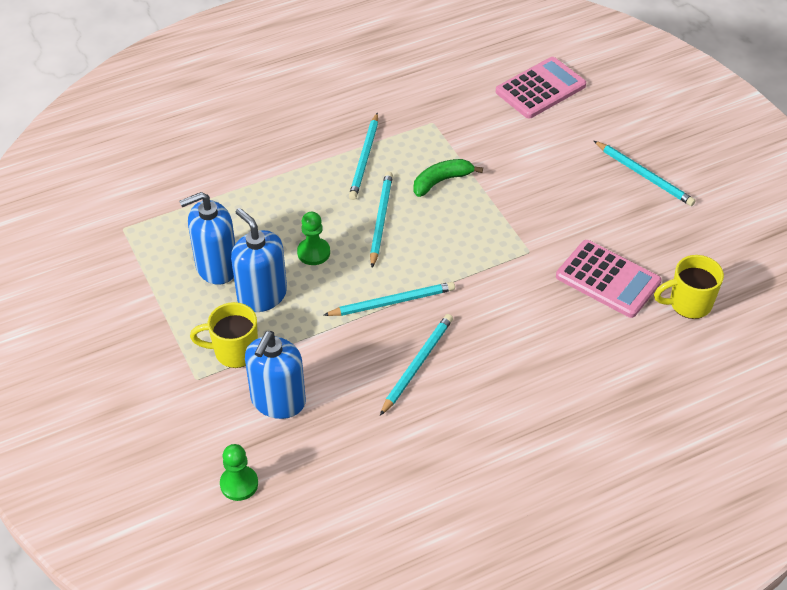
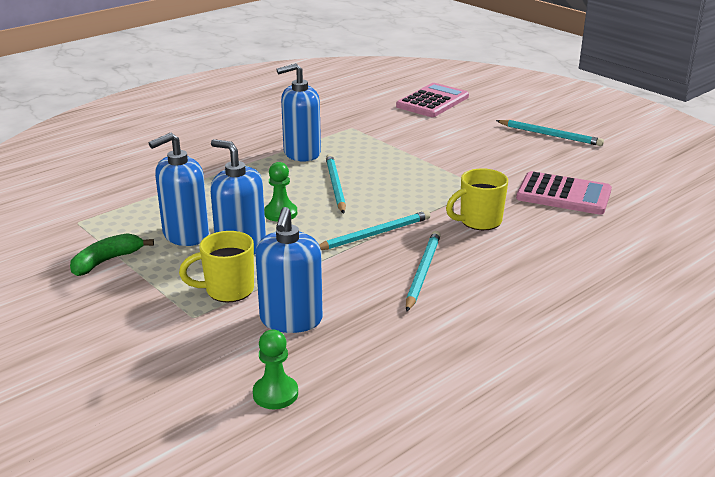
camera: 15 degrees left, 20 degrees down
turquoise pencil [349,113,378,200] -> blue soap dispenser [276,63,321,162]
green banana [413,159,483,197] -> green banana moved to [70,233,154,276]
yellow mug [654,255,724,319] -> yellow mug moved to [446,168,508,230]

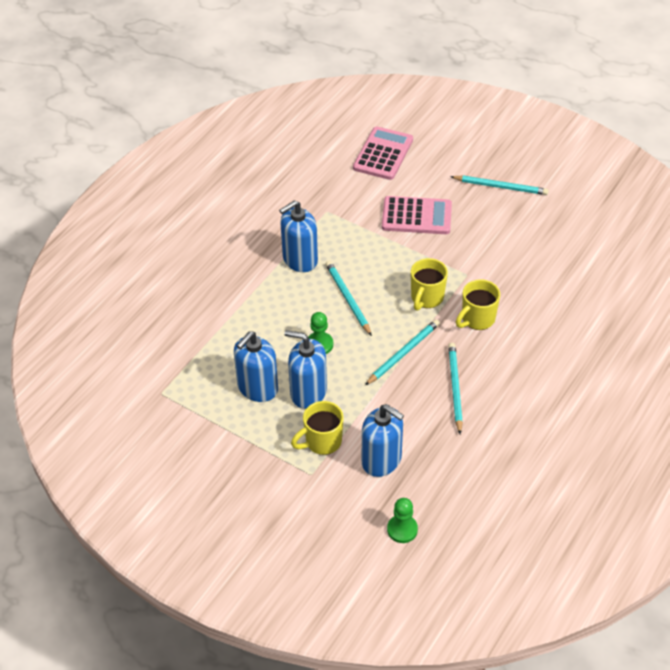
camera: 15 degrees left, 20 degrees up
green banana [70,233,154,276] -> none
blue soap dispenser [255,207,323,333] -> blue soap dispenser turned 45 degrees counterclockwise [362,404,404,477]
pink calculator [516,171,612,215] -> pink calculator moved to [382,196,452,234]
none -> yellow mug [411,258,448,311]

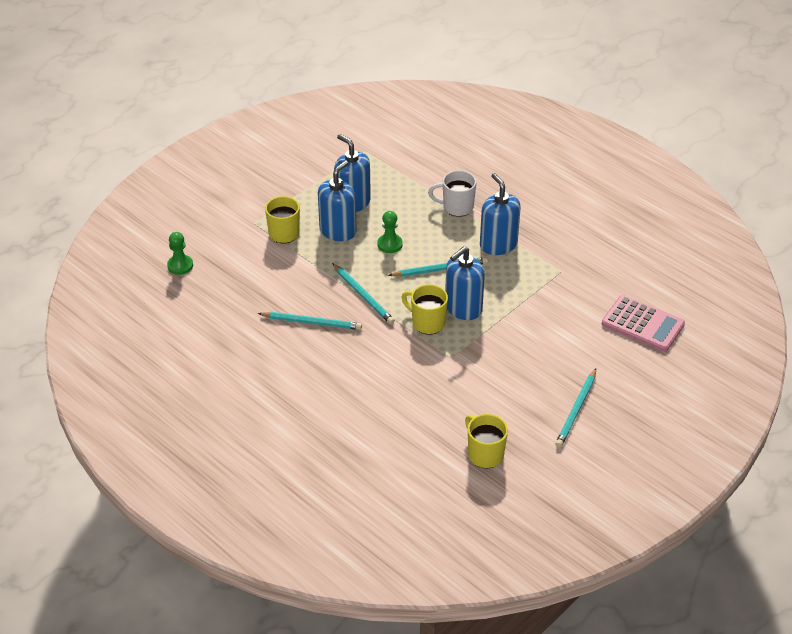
camera: 100 degrees right, 5 degrees down
blue soap dispenser [362,404,404,477] -> blue soap dispenser moved to [445,246,485,320]
pink calculator [382,196,452,234] -> none
yellow mug [456,279,500,330] -> yellow mug moved to [465,414,508,468]
none -> white mug [428,170,477,217]

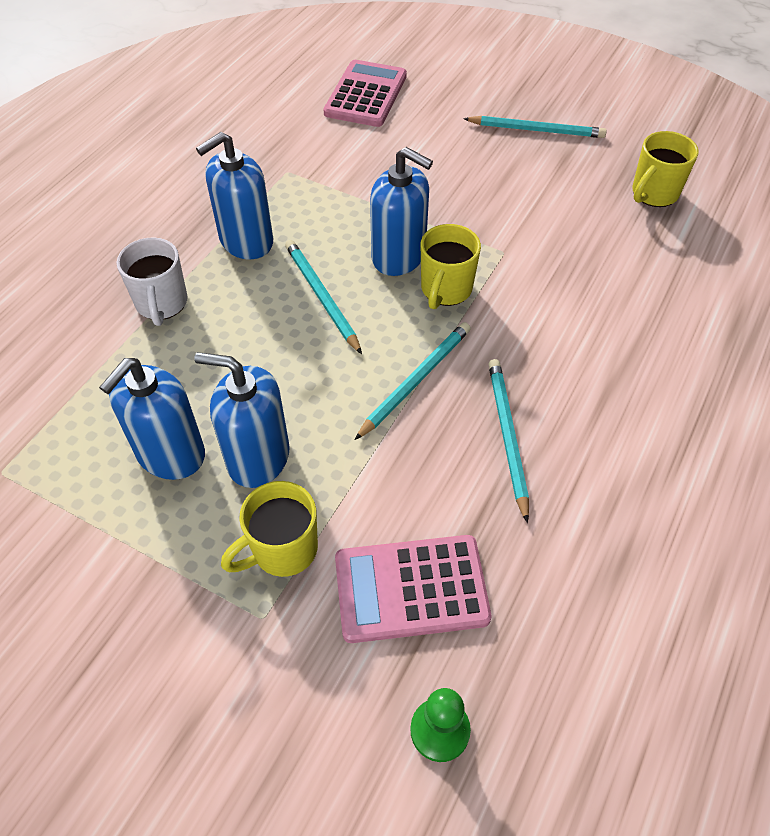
camera: 105 degrees left, 10 degrees up
green pawn [377,211,403,253] -> none
none -> pink calculator [335,535,491,643]

